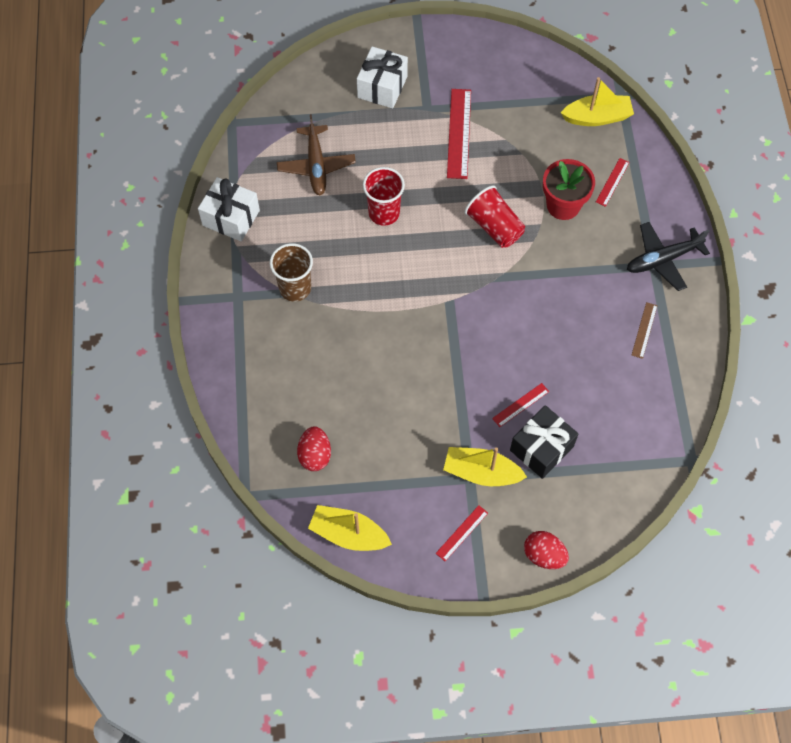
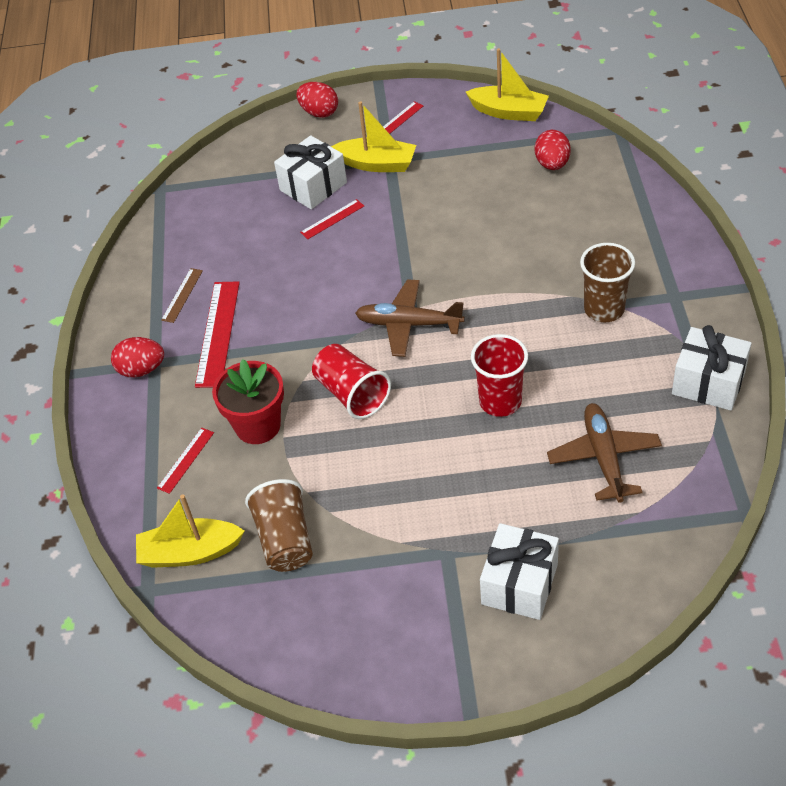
camera: 175 degrees left, 15 degrees down
red ruler [447,89,471,179] -> red ruler moved to [195,281,240,388]
black gift [510,405,578,479] -> white gift [274,135,347,209]
black plane [627,222,710,291] -> red egg [111,337,164,378]
none -> brown cup [245,479,313,572]
none -> brown plane [355,279,465,357]

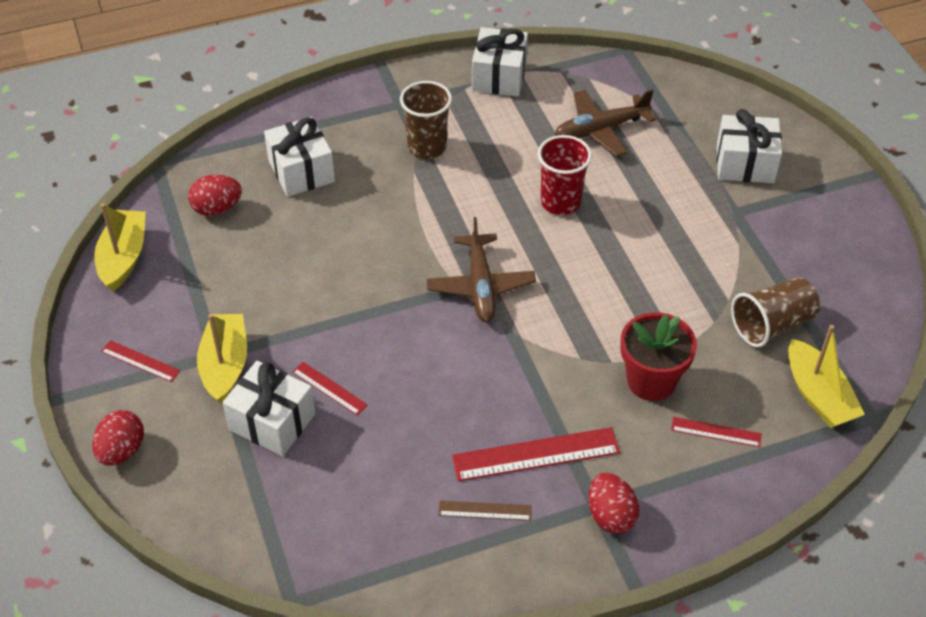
camera: 110 degrees left, 0 degrees up
red cup [312,344,391,419] -> none
none -> white gift [264,117,335,197]

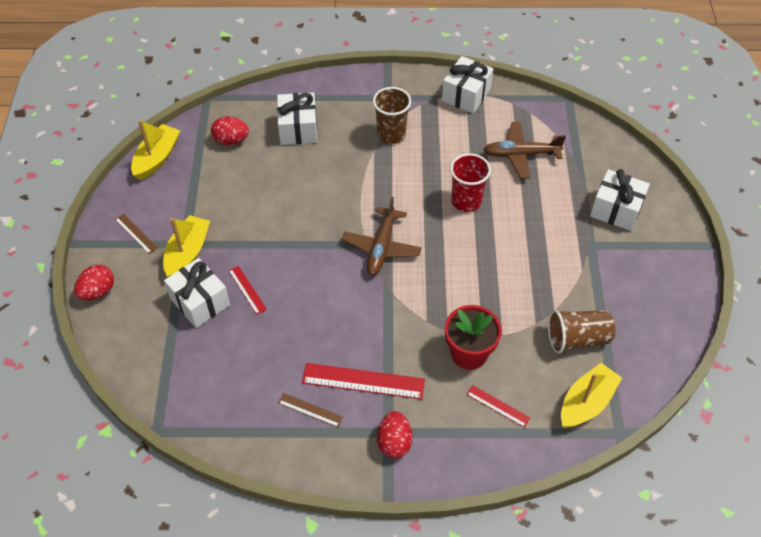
camera: 20 degrees right, 5 degrees up
red ruler [101,340,181,382] -> brown ruler [115,213,158,254]
yellow boat [788,325,865,428] -> yellow boat turned 135 degrees counterclockwise [561,363,622,428]

